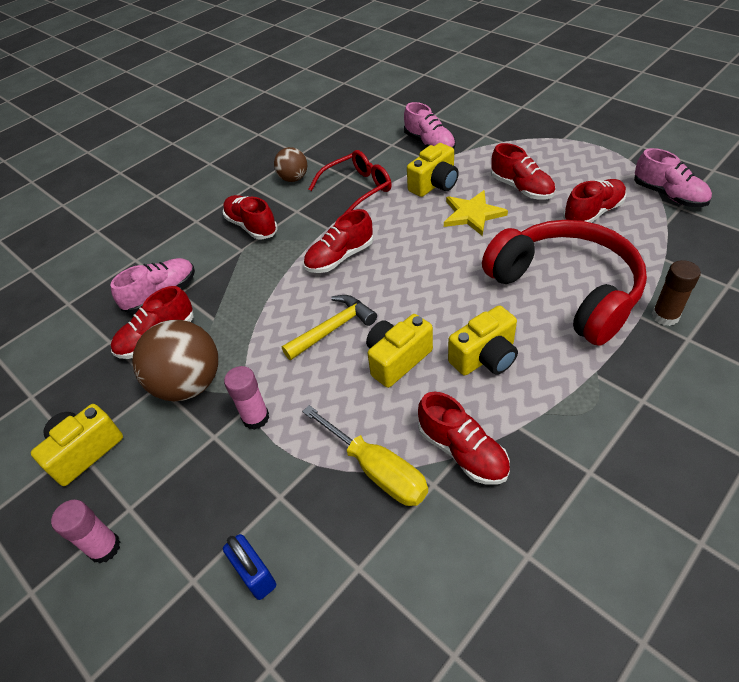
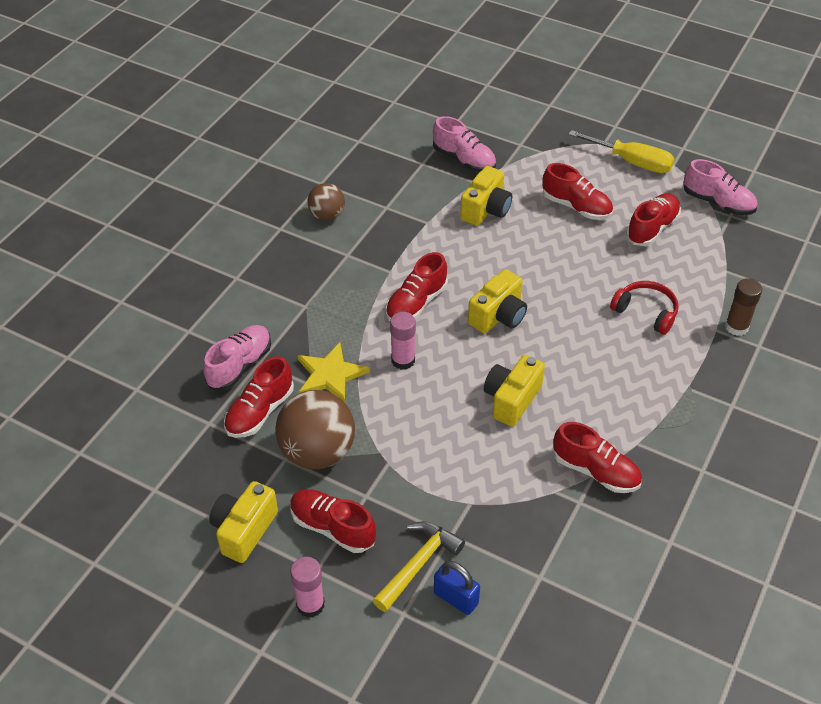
camera: 20 degrees left, 0 degrees up
red shoe [223,195,278,240] -> red shoe moved to [290,489,376,553]
pink glue stick [224,366,269,430] -> pink glue stick moved to [390,312,416,370]
yellow hammer [282,295,377,360] -> yellow hammer moved to [373,521,465,612]
yellow screwdriver [302,405,428,506] -> yellow screwdriver moved to [569,130,675,173]
red glasses [309,150,392,213] -> none
yellow star [444,190,508,236] -> yellow star moved to [297,342,370,402]
yellow camera [448,305,518,375] -> yellow camera moved to [468,269,527,333]
red headphones [482,220,647,346] -> red headphones [610,281,679,335], size x0.46

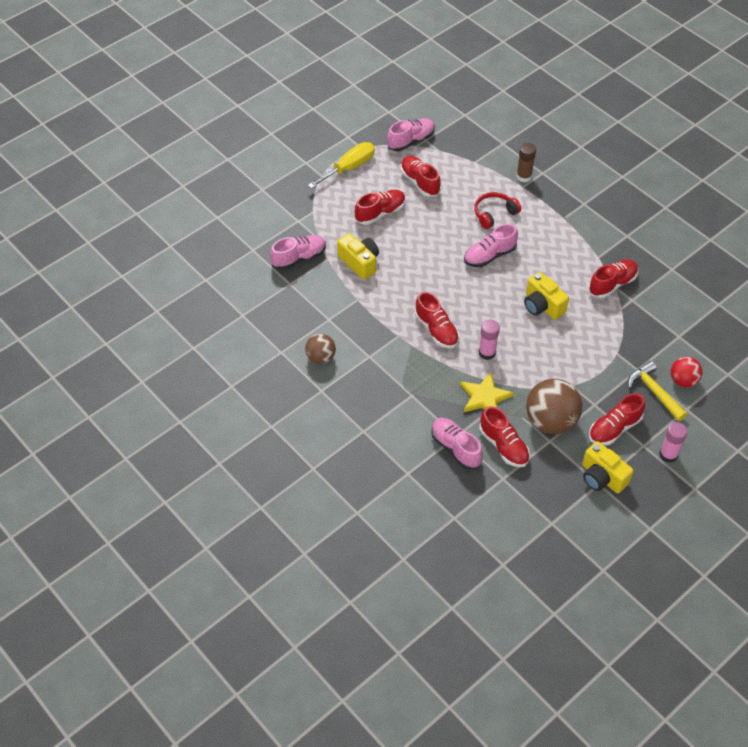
camera: 70 degrees left, 5 degrees up
blue padlock [434,561,480,615] -> red ball [671,357,702,387]
yellow camera [468,269,527,333] -> none
none -> pink shoe [464,224,518,267]

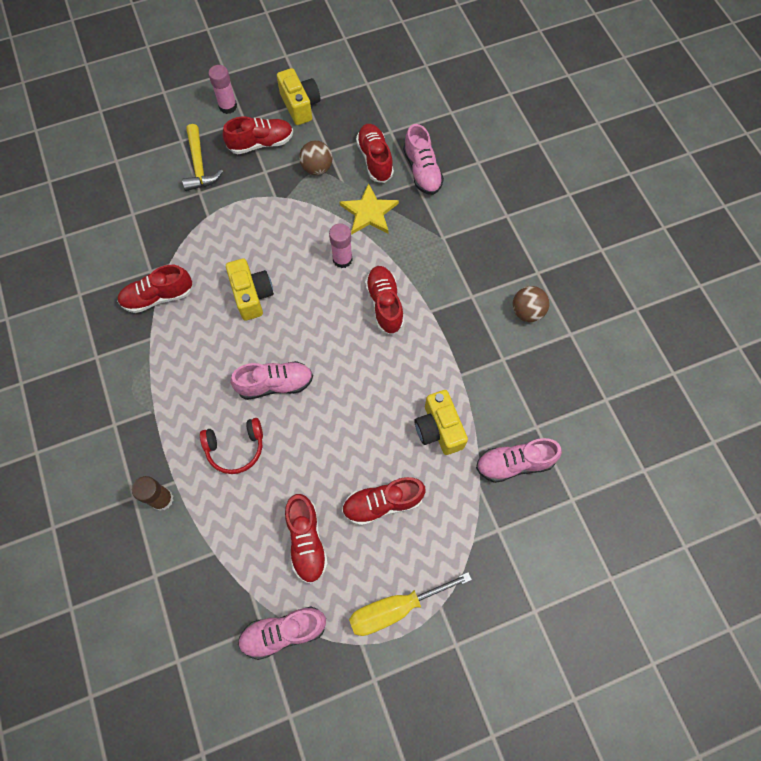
camera: 160 degrees left, 15 degrees up
brown ball [526,379,582,434] -> brown ball [299,141,332,175], size x0.57
red ball [671,357,702,387] -> none

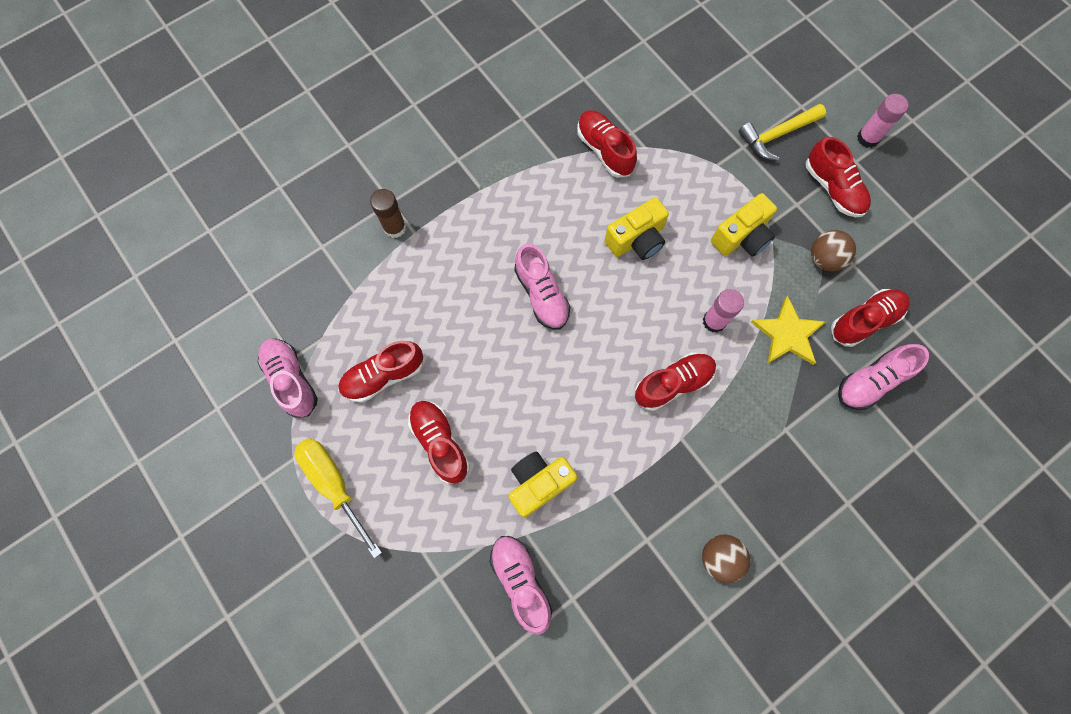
camera: 75 degrees right, 5 degrees up
red headphones [200,418,263,474] -> none
yellow camera [277,68,320,125] -> yellow camera moved to [711,193,777,257]

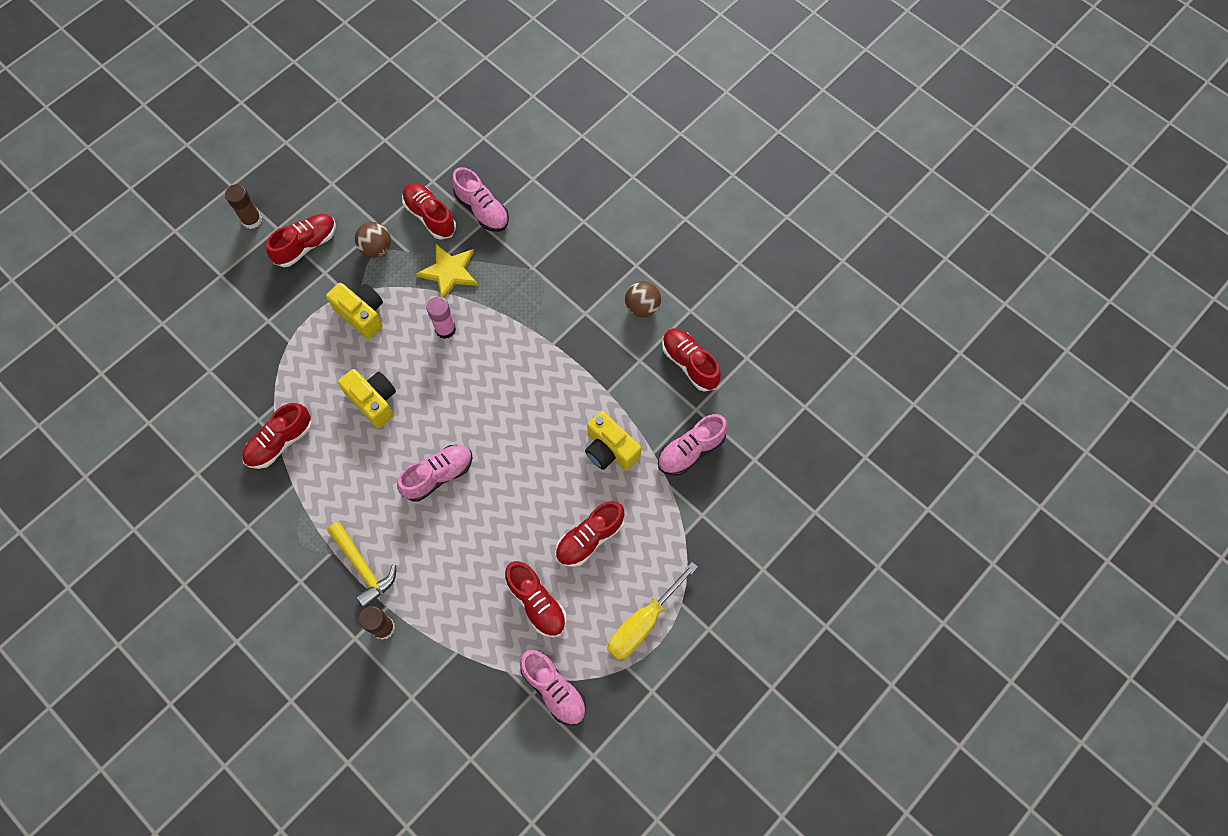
camera: 100 degrees left, 5 degrees down
pink shoe [258,339,318,418] -> pink shoe turned 90 degrees counterclockwise [520,650,586,726]
red shoe [635,352,716,411] -> red shoe moved to [662,328,721,392]
yellow hammer [739,104,826,161] -> yellow hammer moved to [327,522,396,608]
pink glue stick [857,94,909,148] -> brown glue stick [225,184,262,229]

